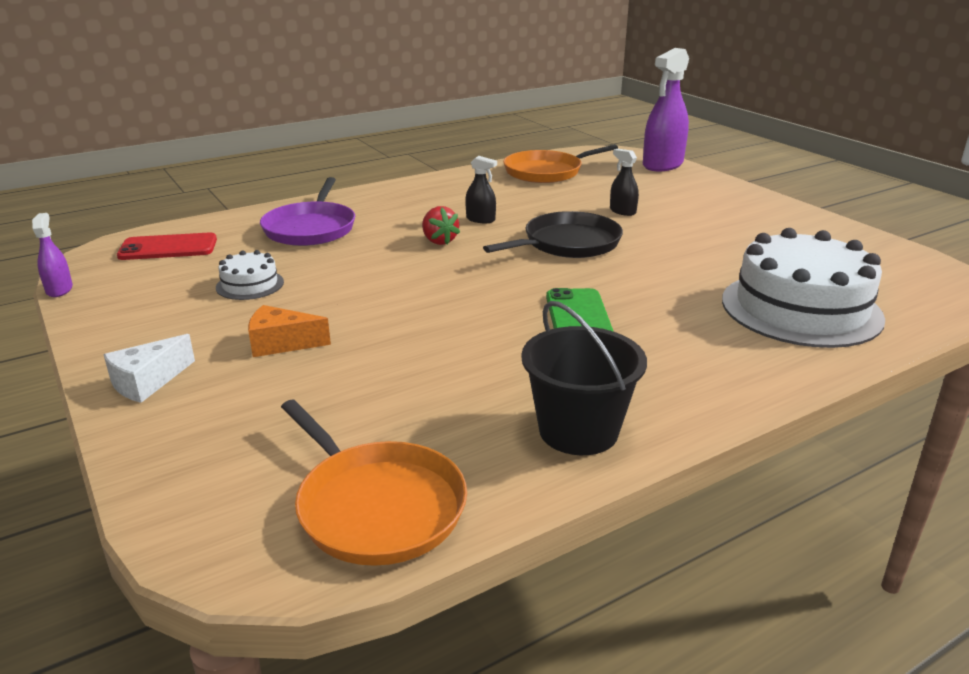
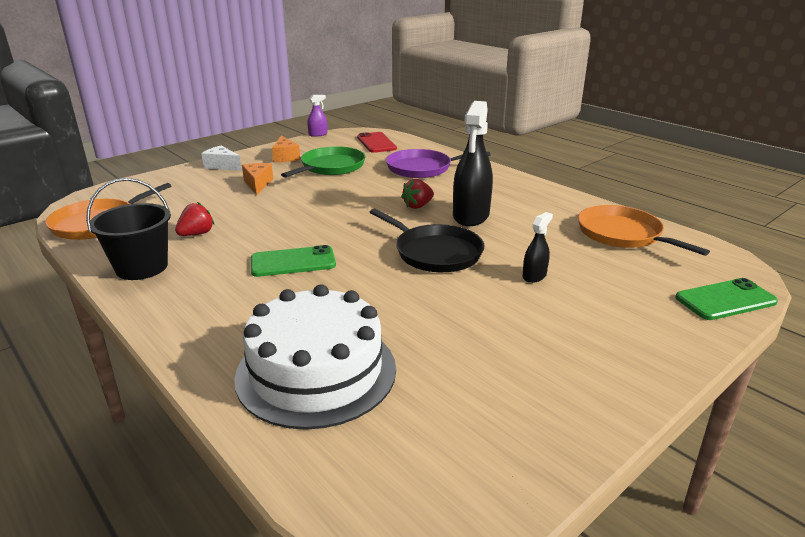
camera: 80 degrees right, 0 degrees up
white cake [216,250,284,300] -> green pan [281,146,365,178]
black spray bottle [465,156,497,223] -> black spray bottle [453,101,493,226], size x2.07
purple spray bottle [643,48,689,171] -> green phone [676,278,778,320]
none -> red strawberry [175,202,214,236]
none -> orange cheese [272,136,300,162]

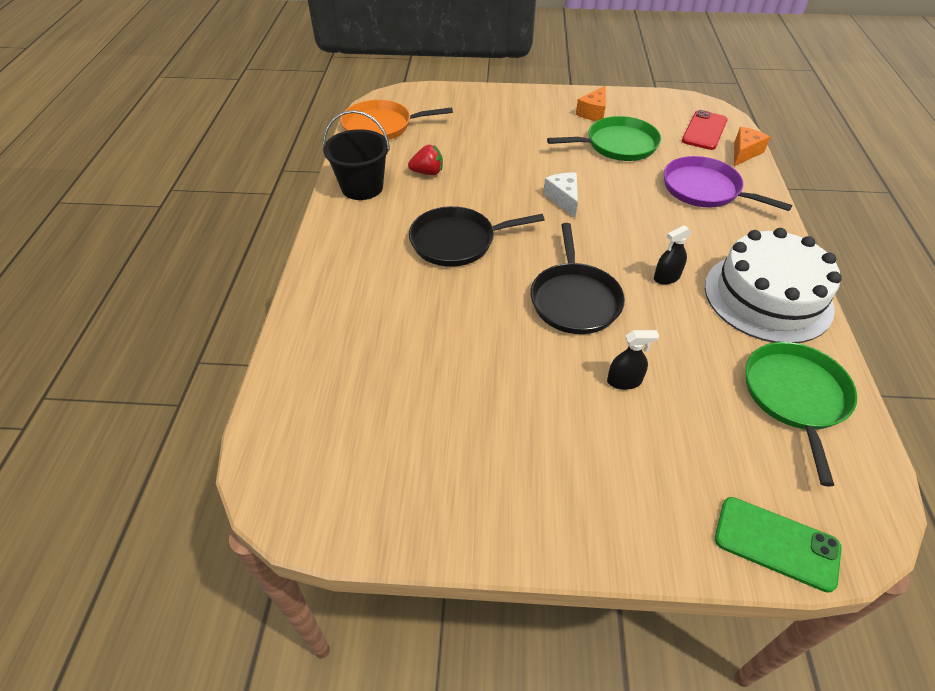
camera: 45 degrees right, 20 degrees up
white cheese [201,146,242,171] -> white cheese moved to [543,173,578,218]
white cake [234,284,396,430] -> white cake moved to [705,228,842,343]
orange cheese [242,163,273,195] -> orange cheese moved to [734,127,770,166]
green phone [251,245,336,277] -> black pan [409,206,545,267]
purple spray bottle [307,95,327,137] -> none
red strawberry [401,179,434,209] -> none
black spray bottle [453,101,493,226] -> black spray bottle [654,225,692,285], size x0.48
orange pan [578,205,710,256] -> green pan [745,342,857,487]

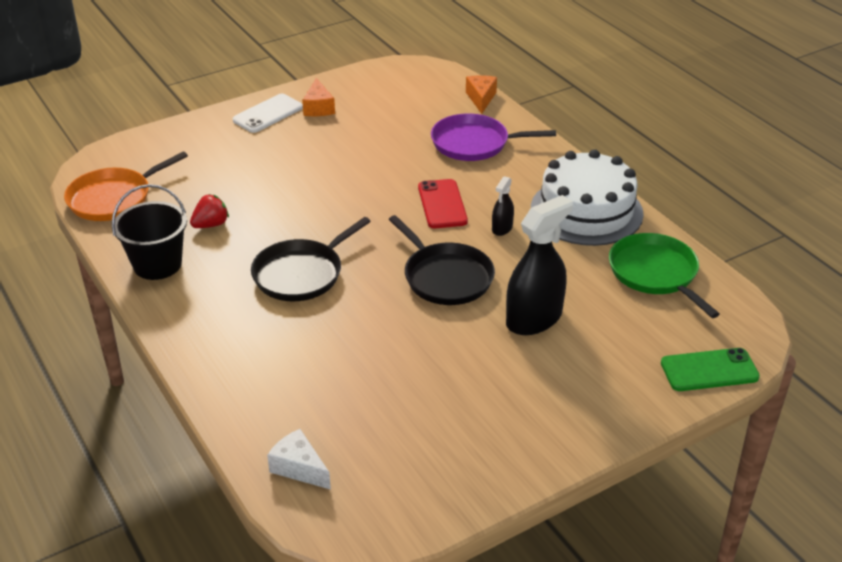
camera: 35 degrees left, 10 degrees down
white cheese [543,173,578,218] -> white cheese moved to [267,429,331,490]
green pan [547,116,661,161] -> none
black spray bottle [607,330,659,390] -> black spray bottle [506,195,573,335], size x2.07
red phone [682,110,728,150] -> red phone moved to [418,179,468,228]
none -> white phone [233,94,303,133]

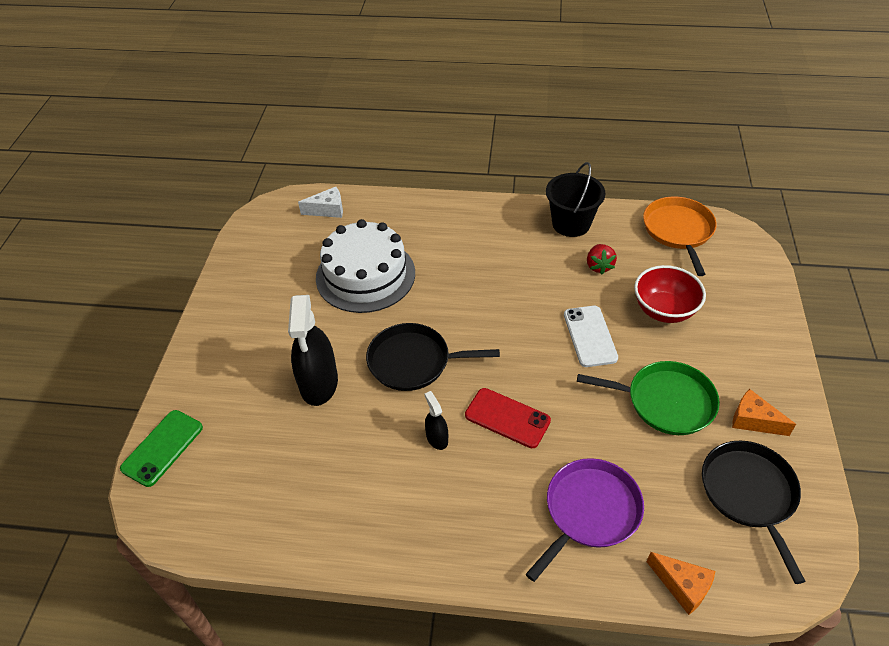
camera: 130 degrees right, 10 degrees up
white phone [233,94,303,133] -> white phone moved to [564,306,618,367]
black pan [251,217,371,301] -> black pan moved to [702,441,806,584]
white cake [531,149,644,246] -> white cake moved to [316,219,415,313]
green pan [609,233,720,318] -> green pan moved to [577,361,720,435]
none -> red bowl [634,265,706,323]

